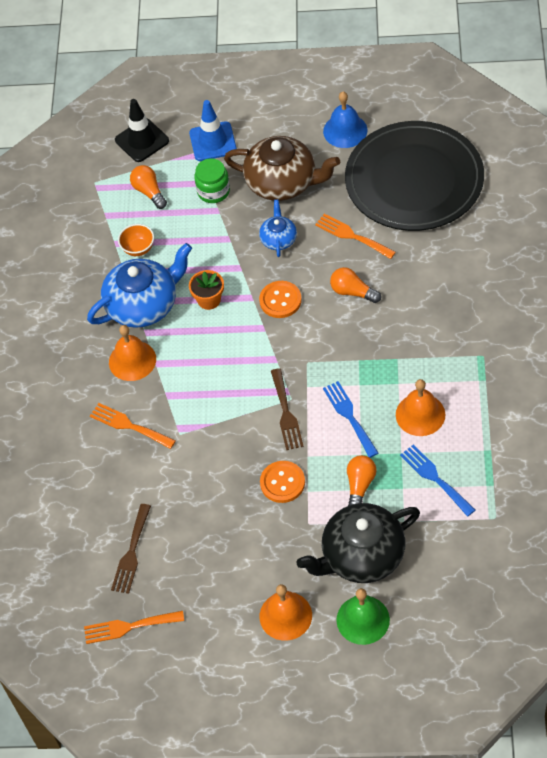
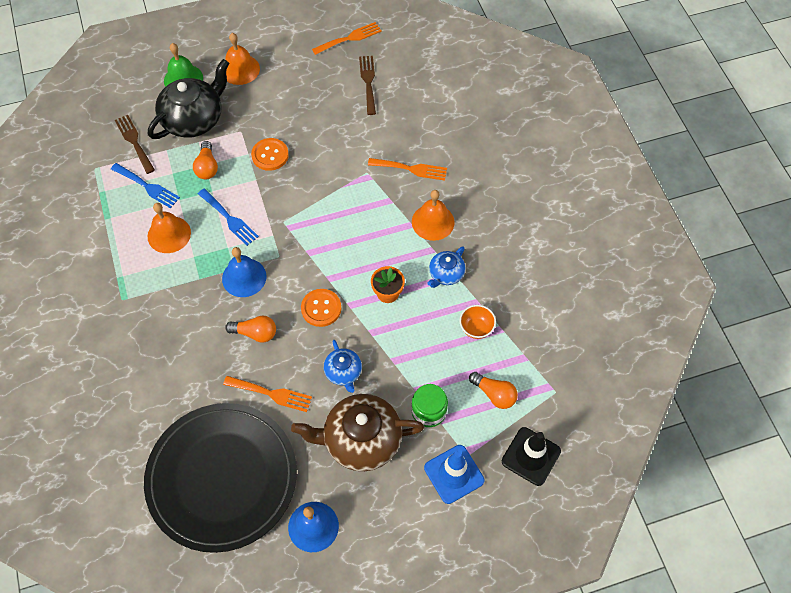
camera: 155 degrees right, 5 degrees up
blue teapot [87,243,192,328] -> blue teapot [428,246,465,288], size x0.51
brown fork [271,368,304,450] -> brown fork moved to [115,115,155,174]
none -> blue bell [222,247,266,297]

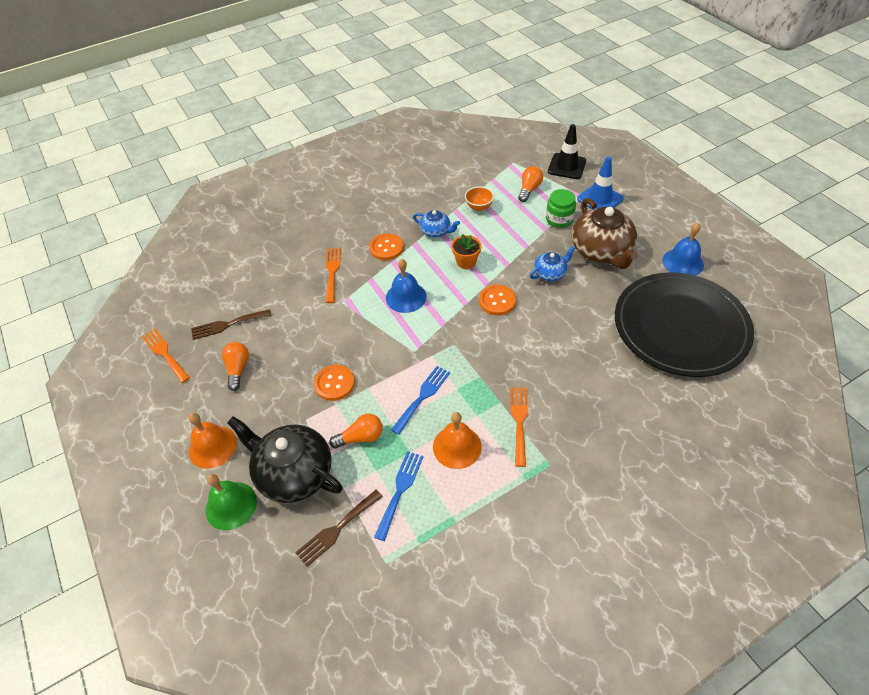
camera: 100 degrees left, 10 degrees down
blue bell [222,247,266,297] -> blue bell moved to [386,259,427,313]
orange fork [223,376,312,412] -> orange fork moved to [510,387,528,467]
orange light bulb [225,315,276,343] -> orange light bulb moved to [222,342,249,391]
orange bell [412,190,455,241] -> orange button [369,233,404,260]

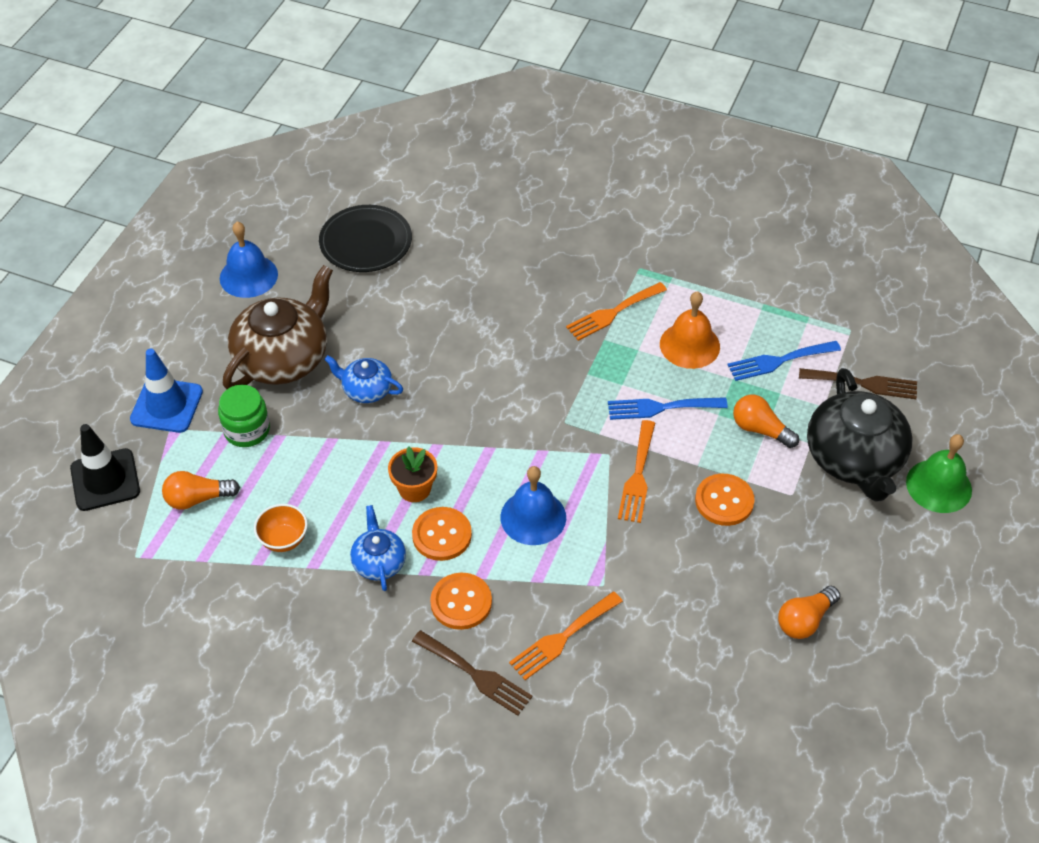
camera: 130 degrees left, 0 degrees up
orange fork [142,329,190,383] -> orange fork moved to [618,420,655,523]
orange bell [189,413,237,469] -> none
brown fork [191,309,272,340] -> brown fork moved to [412,630,533,716]
orange button [479,285,516,315] -> orange button moved to [412,507,472,561]
black plate [615,272,754,377] -> black plate [319,205,412,272], size x0.53

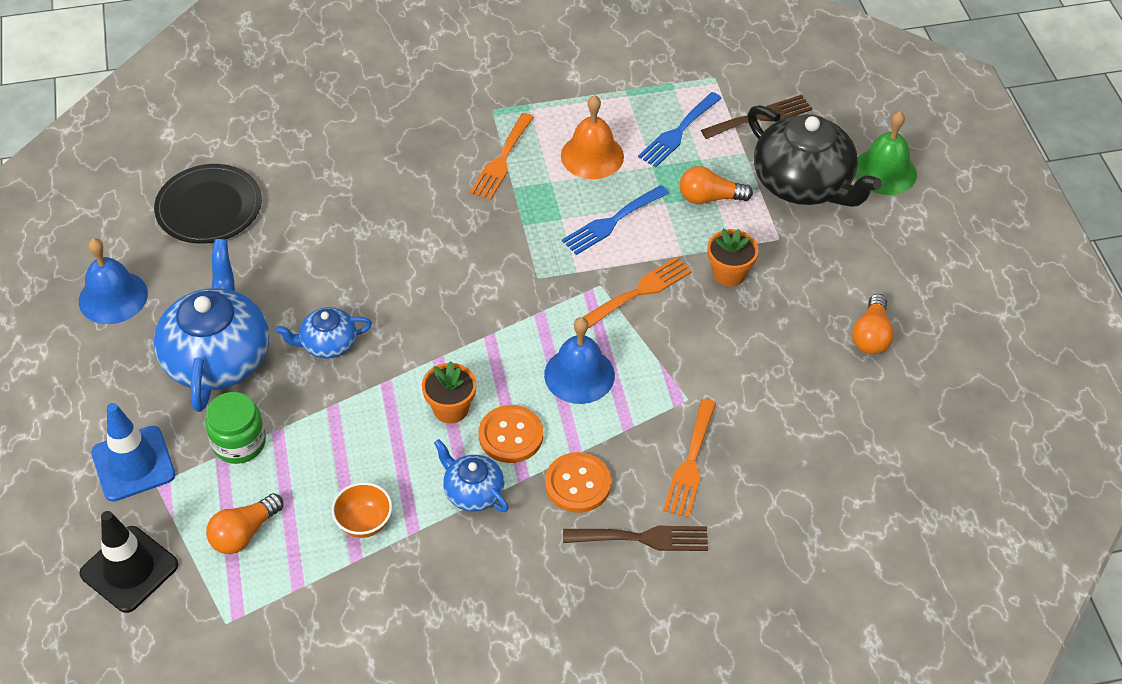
camera: 35 degrees left, 0 degrees up
brown teapot [223,265,333,389] -> blue teapot [154,239,269,412]
orange fork [618,420,655,523] -> orange fork turned 105 degrees counterclockwise [583,257,692,328]
orange button [695,474,755,526] -> orange flower pot [707,229,759,286]

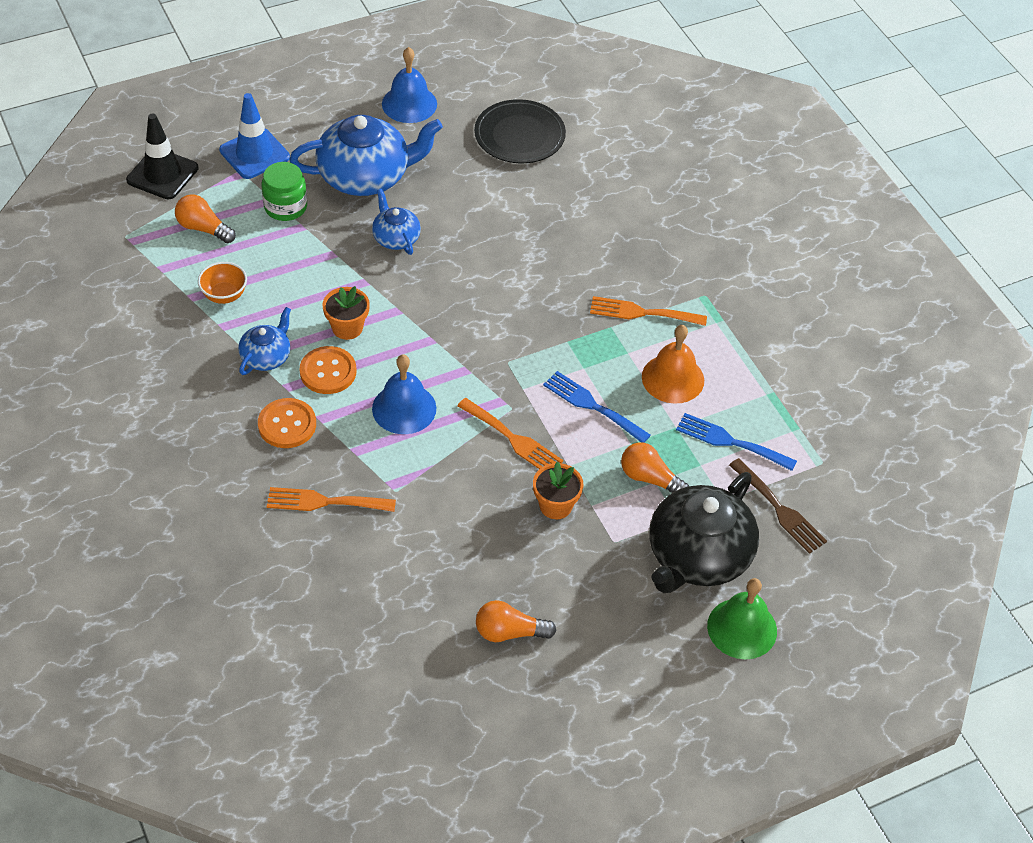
camera: 75 degrees right, 0 degrees up
brown fork [563,526,708,551] -> none
orange light bulb [680,166,753,204] -> orange light bulb turned 45 degrees counterclockwise [621,442,689,493]

